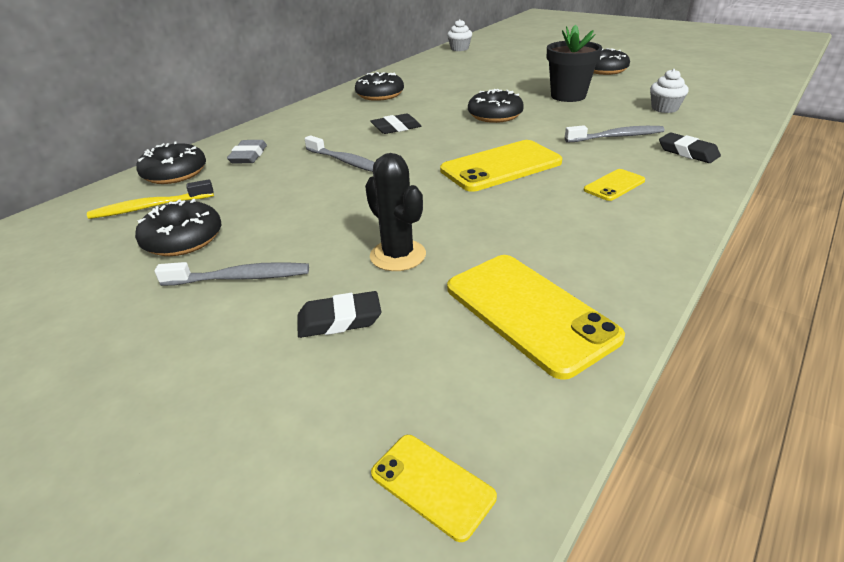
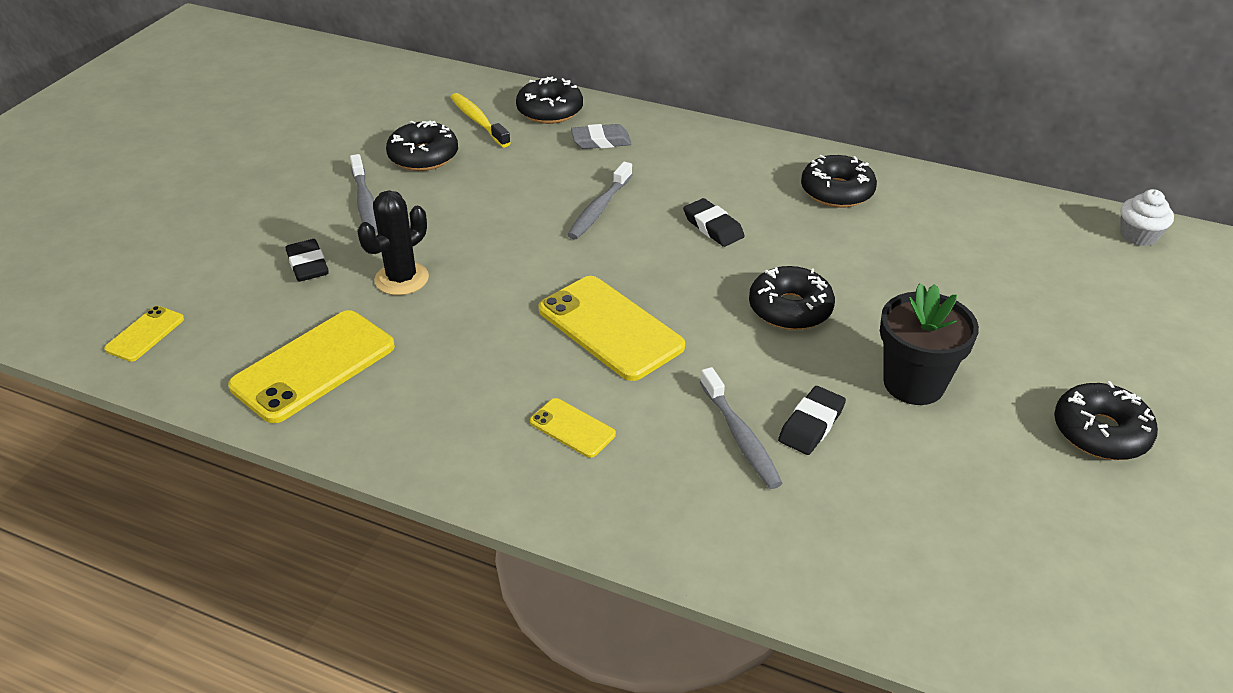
camera: 75 degrees right, 5 degrees up
white cupcake [650,69,689,113] -> none
black eraser [659,132,721,163] -> black eraser moved to [778,386,846,455]

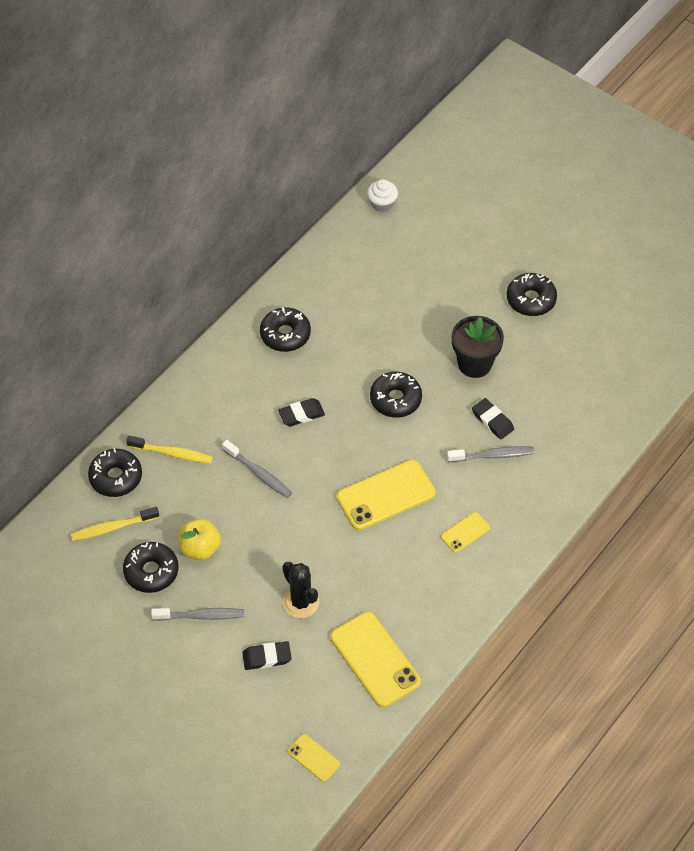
camera: 75 degrees left, 15 degrees up
grey eraser [571,124,631,149] -> yellow toothbrush [126,436,213,464]
none -> yellow apple [178,519,221,560]

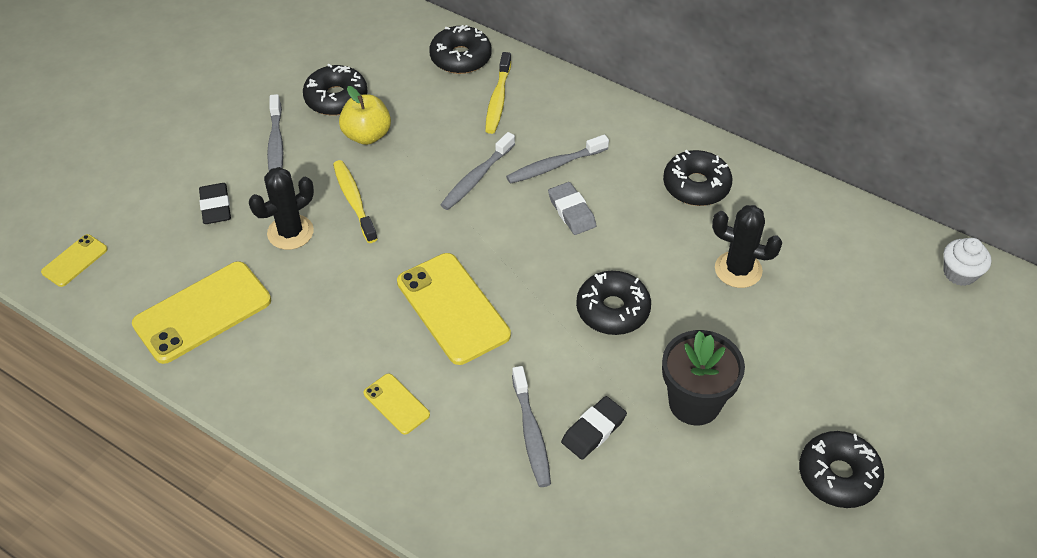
camera: 85 degrees right, 5 degrees down
yellow toothbrush [71,507,159,541] -> yellow toothbrush moved to [333,160,378,243]
black eraser [278,398,325,426] -> grey eraser [548,182,596,235]
none -> grey toothbrush [506,134,609,184]
none -> black cactus [712,205,783,288]

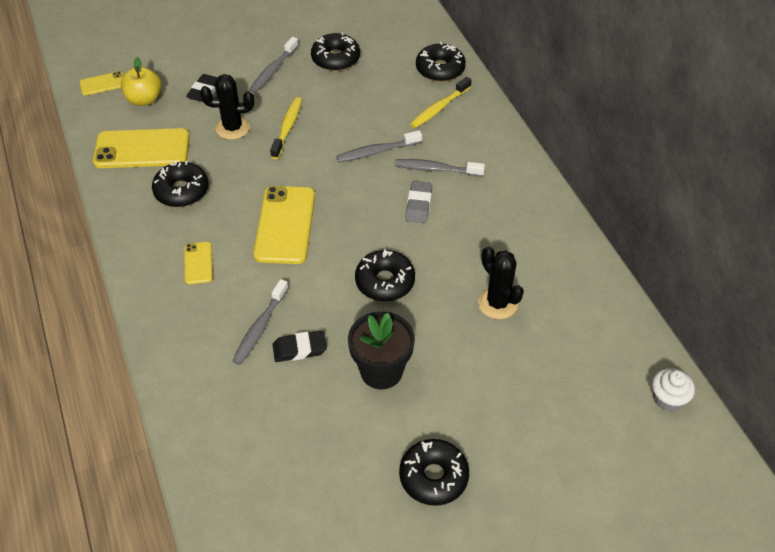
camera: 35 degrees right, 0 degrees up
yellow apple [339,86,391,145] -> yellow apple moved to [121,57,162,106]
black donut [663,150,732,206] -> black donut moved to [152,161,209,207]

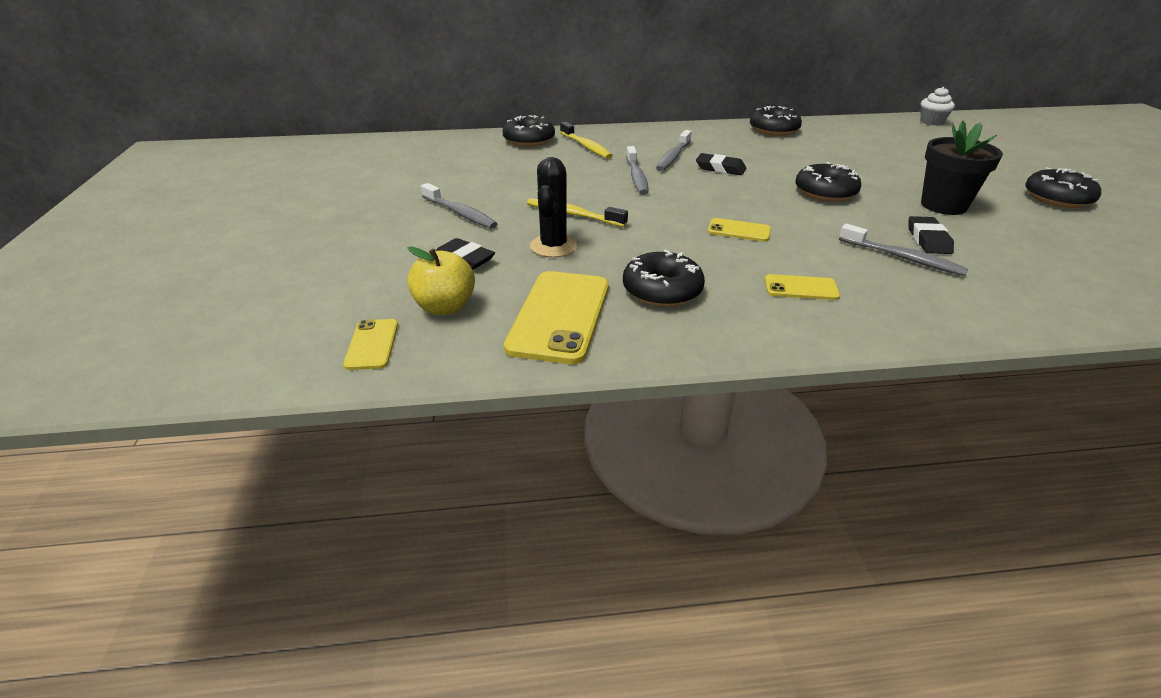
camera: 75 degrees left, 15 degrees down
yellow phone [253,186,315,264] -> yellow phone [708,218,771,242], size x0.50
black donut [311,32,360,71] -> black donut moved to [750,106,802,136]
grey eraser [405,181,432,223] -> black eraser [696,153,746,175]
black cactus [478,246,524,319] -> none

